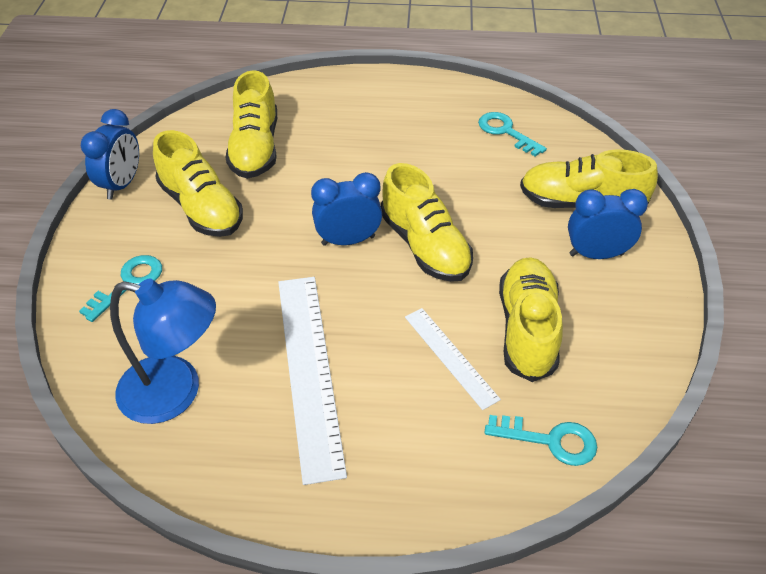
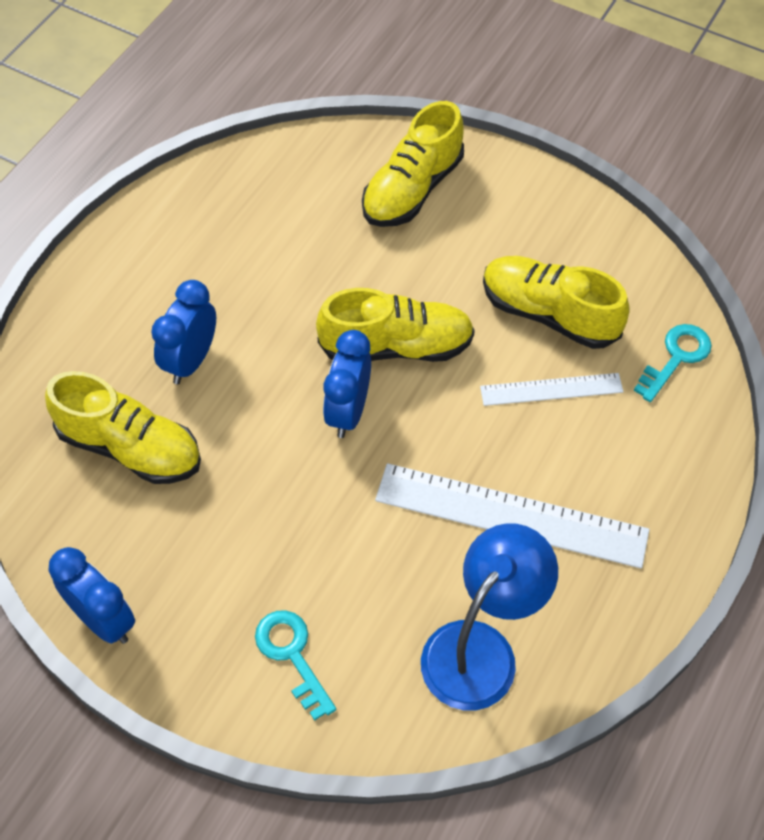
camera: 65 degrees left, 10 degrees up
yellow shoe [153,130,243,237] -> none
turquoise key [478,112,547,157] -> none
blue clock [568,189,648,259] -> blue clock moved to [151,280,216,384]

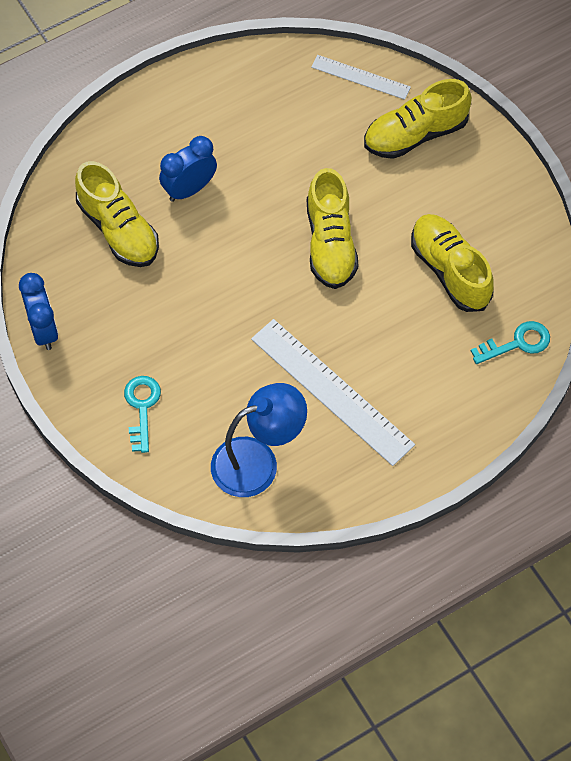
camera: 30 degrees right, 5 degrees up
yellow shoe [316,288,475,362] -> yellow shoe turned 60 degrees clockwise [307,168,358,289]
blue clock [323,330,371,438] -> none
white ruler [480,373,623,406] -> white ruler moved to [311,55,411,100]

